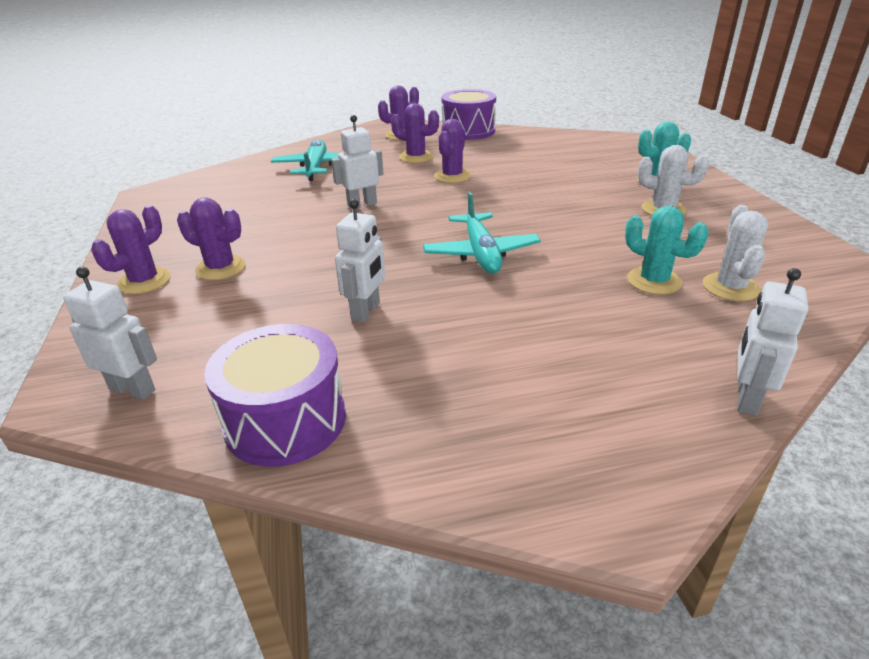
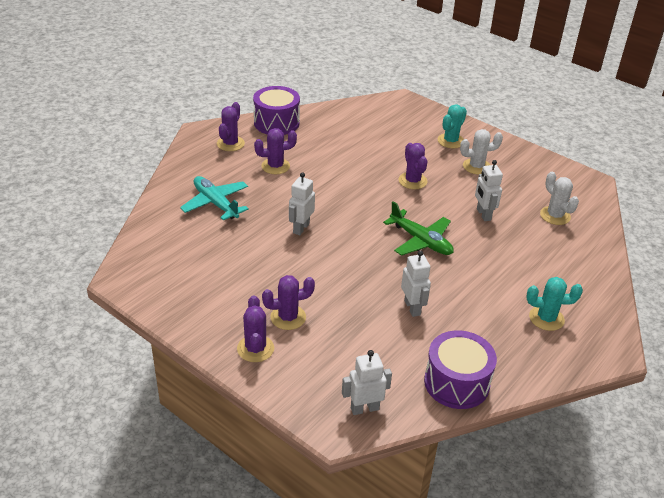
camera: 40 degrees left, 5 degrees up
turquoise plane [423,191,541,274] -> green plane [383,201,454,256]
purple cactus [434,119,471,183] -> purple cactus moved to [399,143,427,189]
turquoise cactus [625,206,709,295] -> turquoise cactus moved to [526,277,583,331]
white robot [737,268,808,416] -> white robot moved to [475,160,503,221]

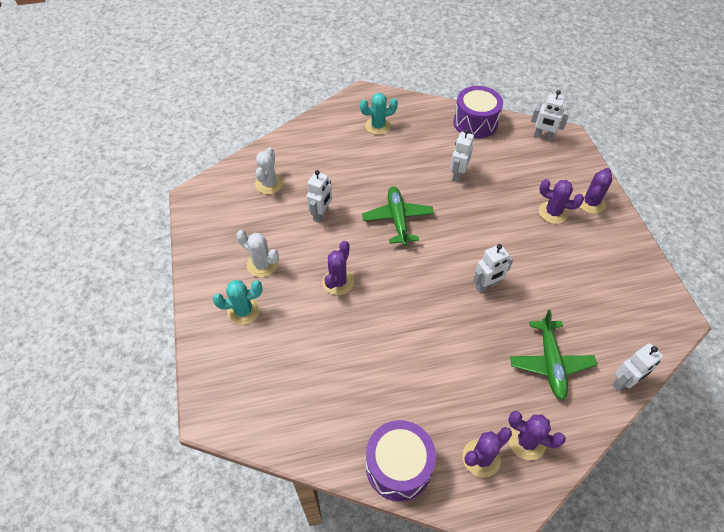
camera: 140 degrees left, 15 degrees up
turquoise plane [180,176,249,220] -> green plane [510,310,597,400]
purple cactus [254,128,297,174] -> purple cactus moved to [508,411,566,460]
turquoise cactus [526,277,583,331] -> turquoise cactus turned 60 degrees counterclockwise [360,93,398,135]
none -> white robot [612,343,663,391]

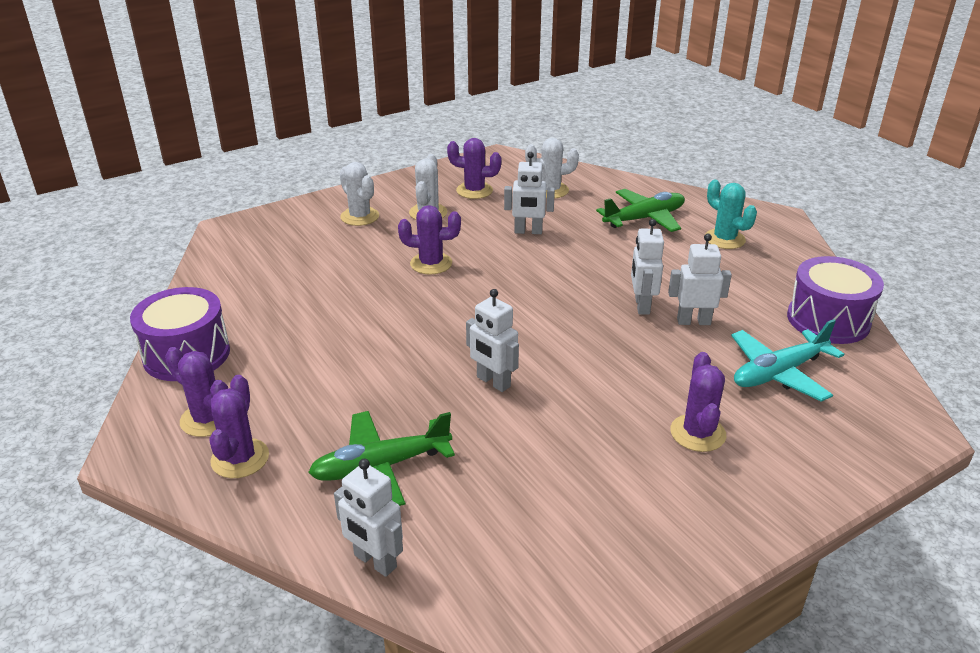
camera: 70 degrees right, 20 degrees down
turquoise cactus [213,280,263,325] -> white cactus [340,162,379,226]
green plane [362,186,434,246] -> green plane moved to [596,189,685,232]
white robot [531,90,569,141] -> white robot moved to [631,219,664,315]
purple cactus [580,168,612,214] -> purple cactus moved to [447,138,501,199]
none -> turquoise plane [731,319,844,402]

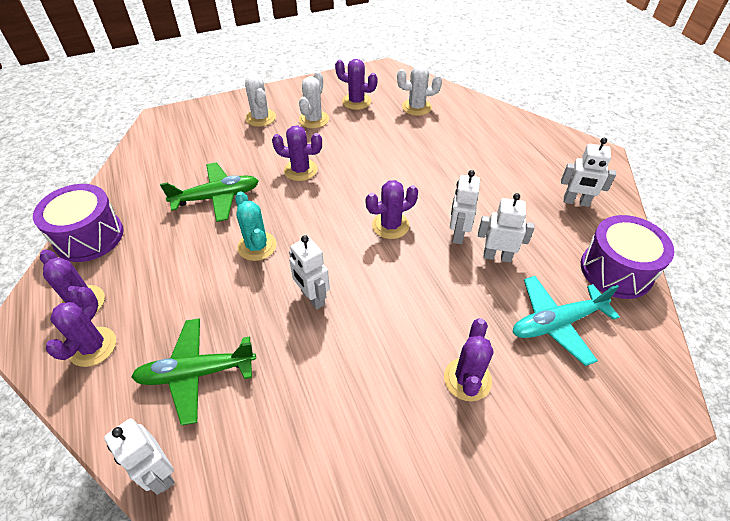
camera: 10 degrees right, 15 degrees up
white robot [504,152,555,234] -> white robot moved to [561,138,616,207]
green plane [596,189,685,232] -> green plane moved to [160,162,259,222]
turquoise cactus [705,180,757,249] -> turquoise cactus moved to [235,192,276,261]
none -> purple cactus [366,180,418,239]

